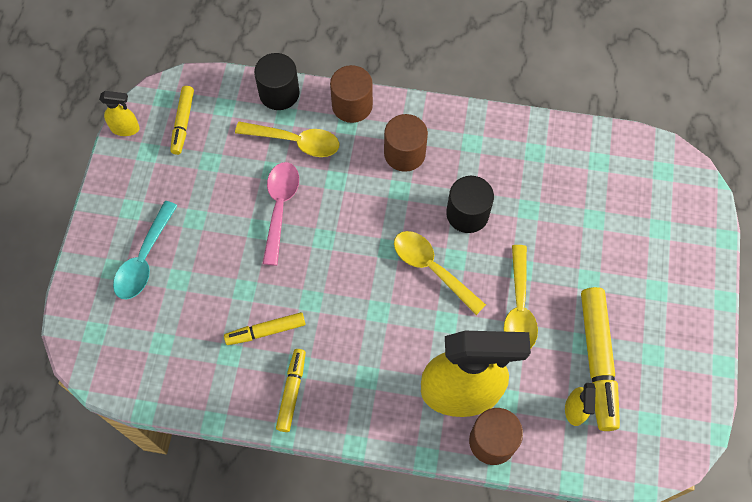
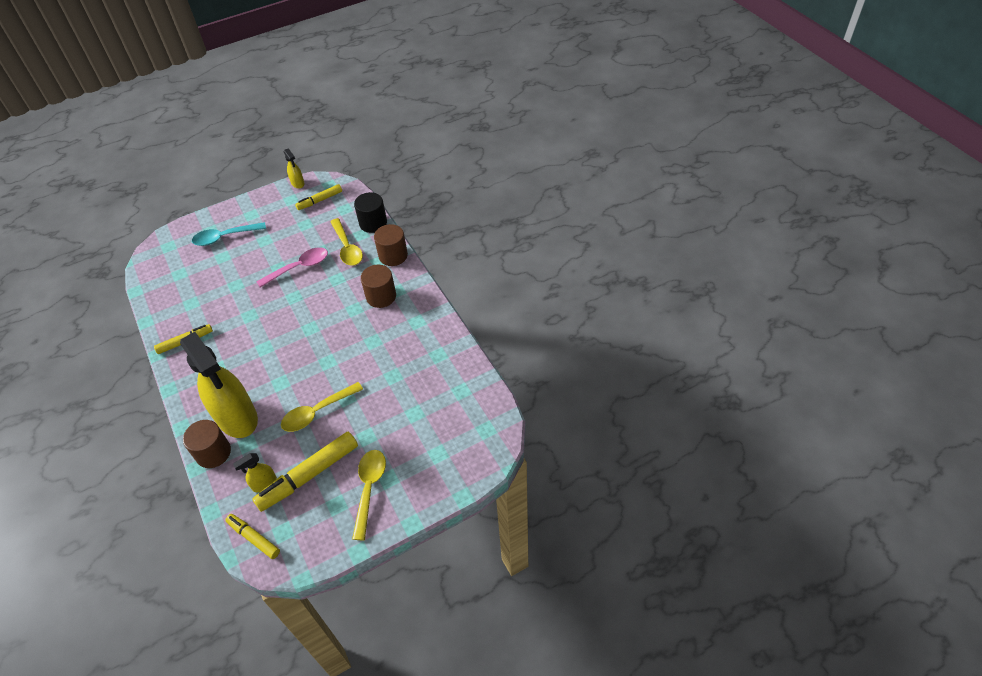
camera: 55 degrees right, 15 degrees down
yellow marker [224,312,305,345] -> yellow marker moved to [225,514,280,559]
yellow spoon [394,231,486,315] -> yellow spoon moved to [352,450,386,540]
black cylinder [446,176,494,233] -> none

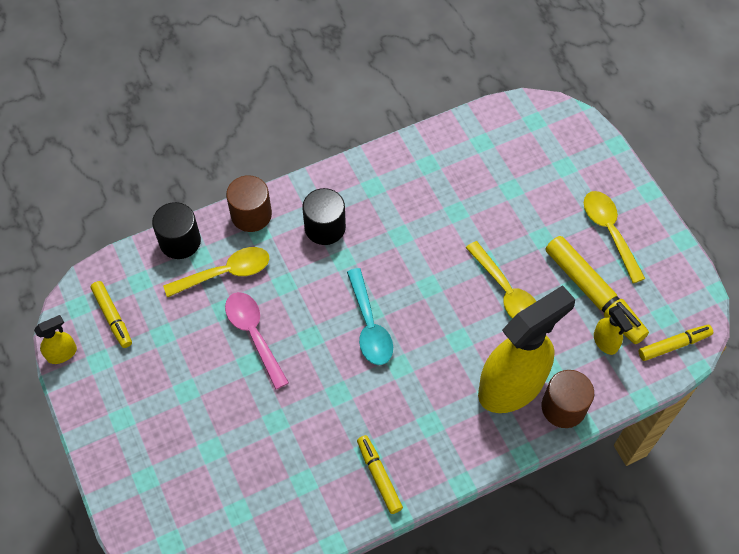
camera: 90 degrees left, 10 degrees up
turquoise spoon [192,222,266,246] -> turquoise spoon moved to [347,268,393,365]
yellow marker [225,514,280,559] -> yellow marker turned 150 degrees counterclockwise [639,325,713,361]
yellow spoon [352,450,386,540] -> yellow spoon turned 60 degrees clockwise [584,191,646,283]
brown cylinder [361,265,396,308] -> black cylinder [302,188,346,245]

